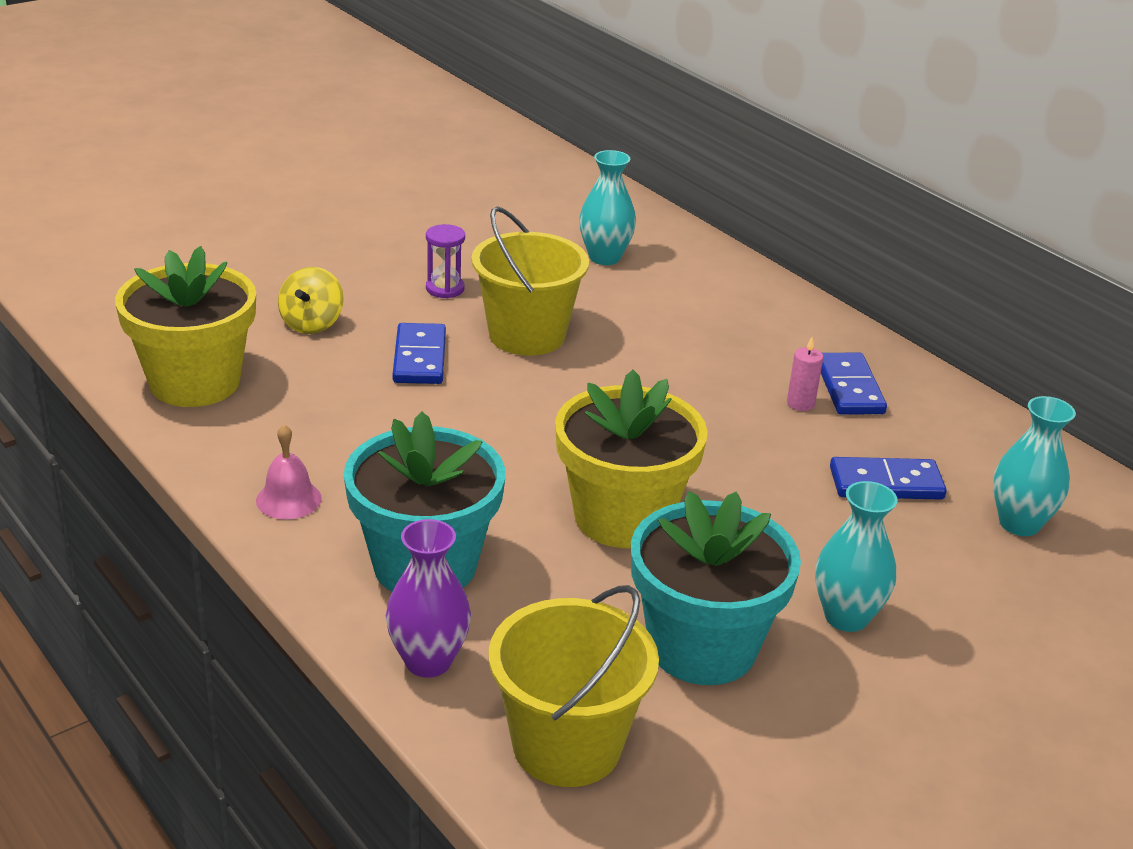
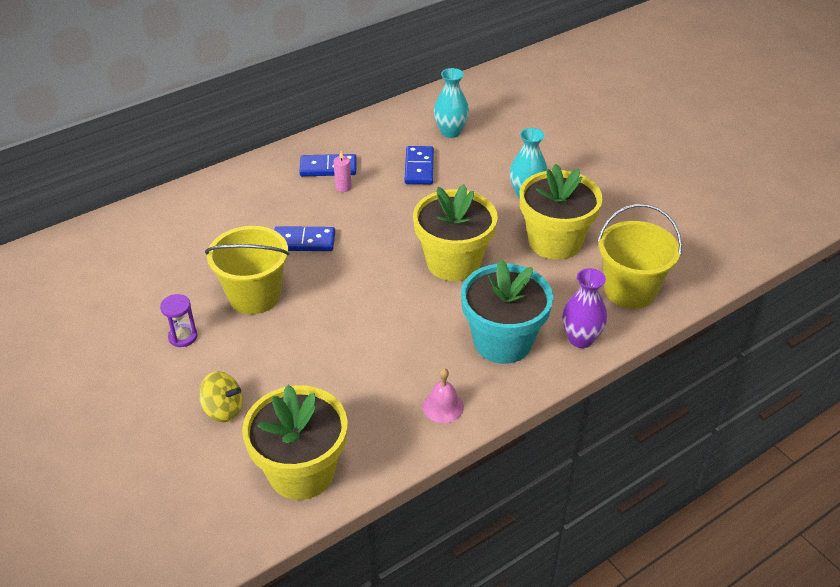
camera: 85 degrees left, 10 degrees up
blue domino [393,323,446,384] -> blue domino moved to [274,226,335,251]
turquoise vase [579,150,636,265] -> none
turquoise flower pot [631,491,801,685] -> yellow flower pot [520,164,603,260]

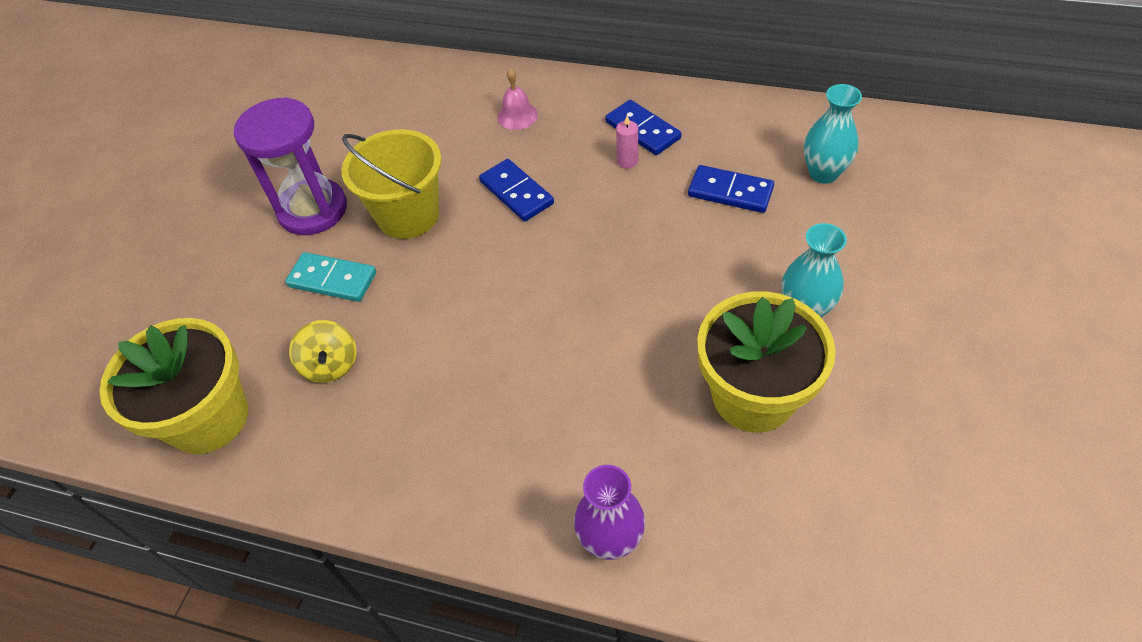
camera: 55 degrees right, 10 degrees up
purple hourglass [160,294,198,347] -> purple hourglass [234,97,347,235], size x2.14
yellow spinning top [199,371,243,422] -> yellow spinning top moved to [289,320,356,383]
blue domino [405,146,434,184] -> blue domino turned 60 degrees clockwise [688,165,774,213]
yellow flower pot [413,184,498,281] -> none
pink bell [423,368,464,423] -> pink bell moved to [497,68,538,130]
turquoise flower pot [461,259,553,364] -> none
yellow bucket [598,204,682,309] -> none
none -> turquoise domino [285,252,376,302]

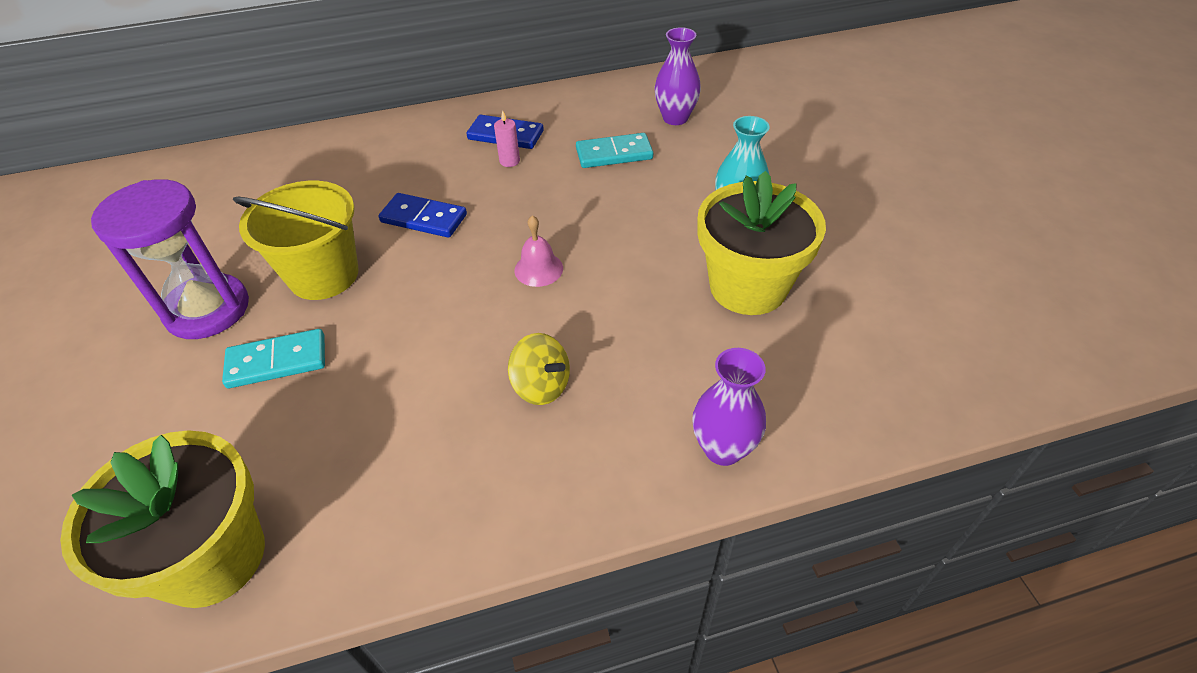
camera: 35 degrees left, 5 degrees down
yellow spinning top [289,320,356,383] -> yellow spinning top moved to [508,333,570,405]
pink bell [497,68,538,130] -> pink bell moved to [514,215,563,287]
blue domino [688,165,774,213] -> turquoise domino [576,133,653,168]
turquoise vase [804,84,862,184] -> purple vase [654,27,701,125]

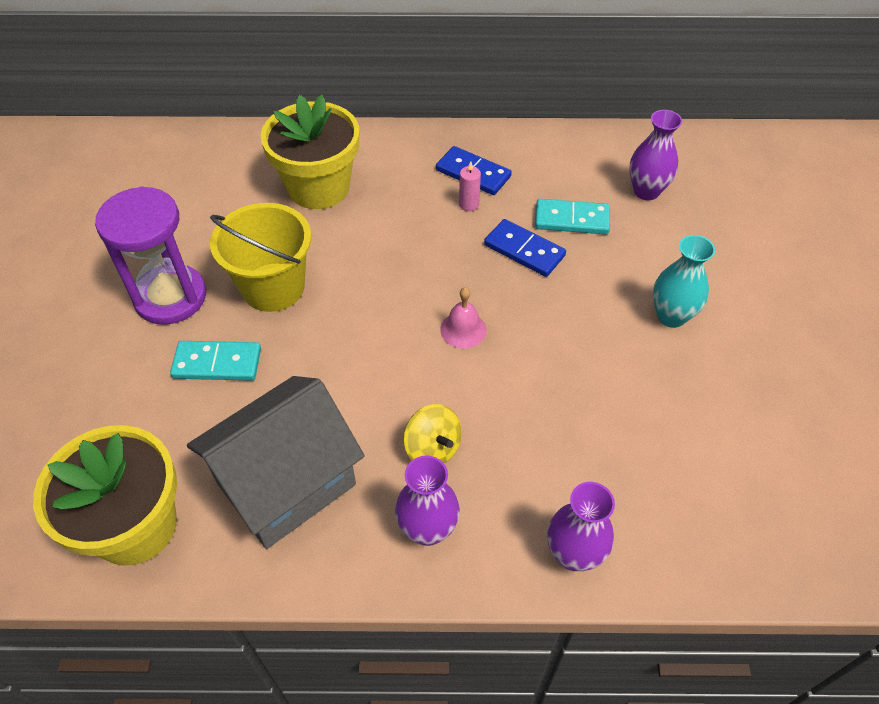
camera: 15 degrees right, 5 degrees up
blue domino [379,193,467,238] -> blue domino moved to [484,219,566,277]
yellow flower pot [697,171,826,315] -> yellow flower pot moved to [261,95,359,209]
none -> grey house [187,376,364,549]
none -> purple vase [395,455,460,546]

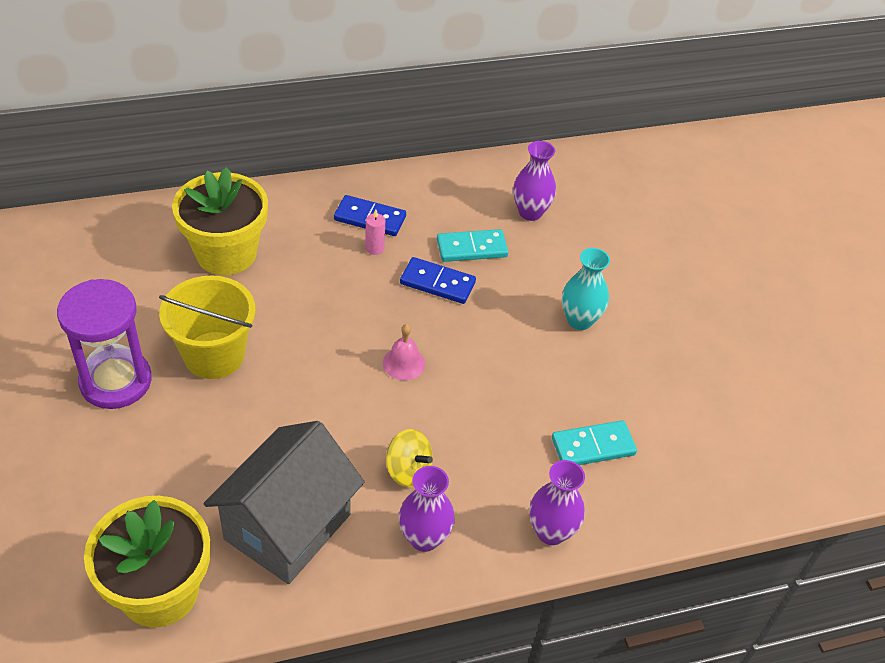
camera: 20 degrees left, 5 degrees down
turquoise domino [170,341,261,381] -> turquoise domino moved to [552,420,637,465]

